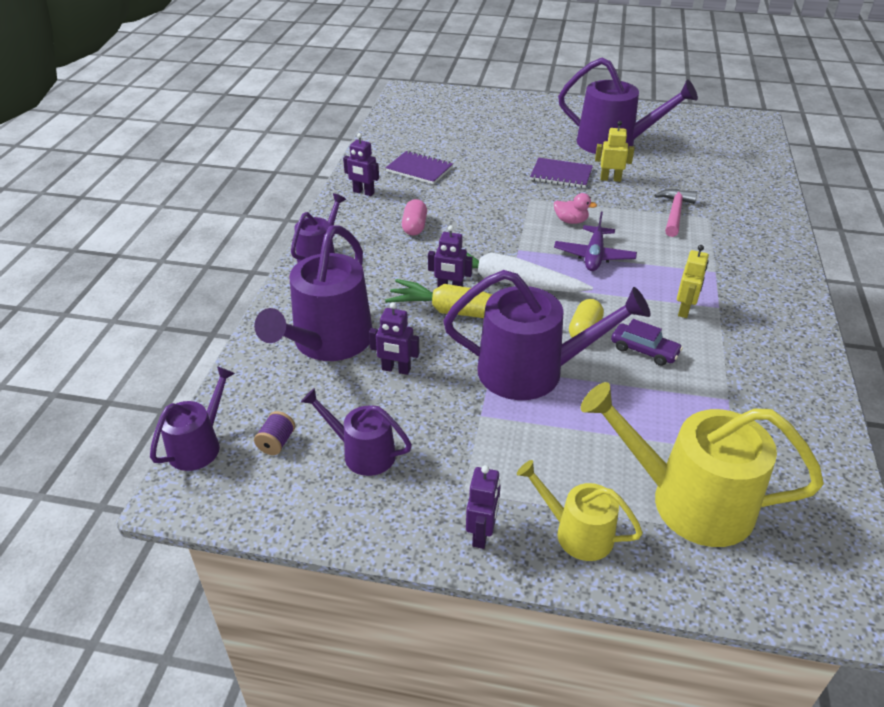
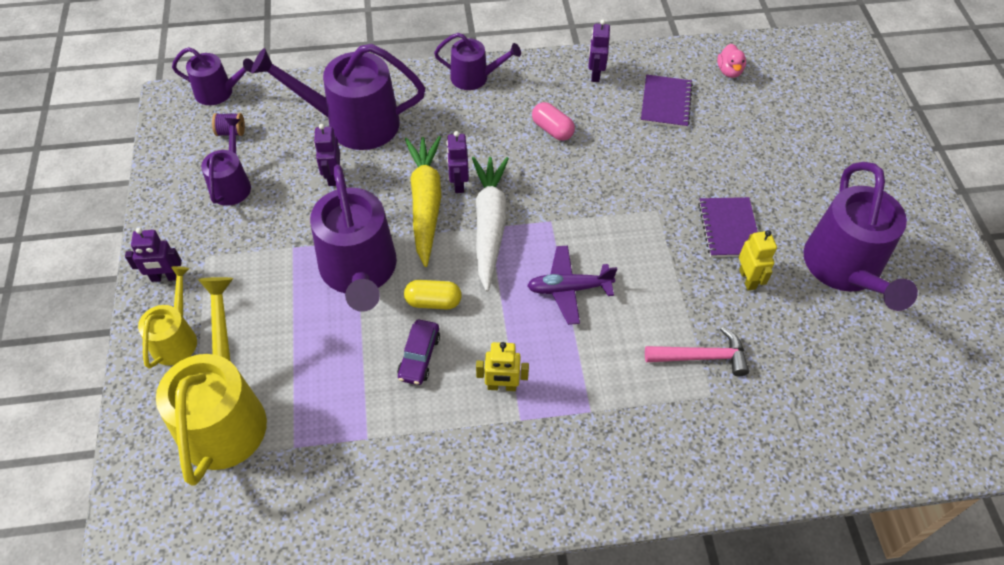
camera: 70 degrees right, 15 degrees up
pink capsule [402,199,427,236] -> pink capsule turned 60 degrees clockwise [532,102,575,141]
pink duck [554,193,597,224] -> pink duck moved to [717,44,746,78]

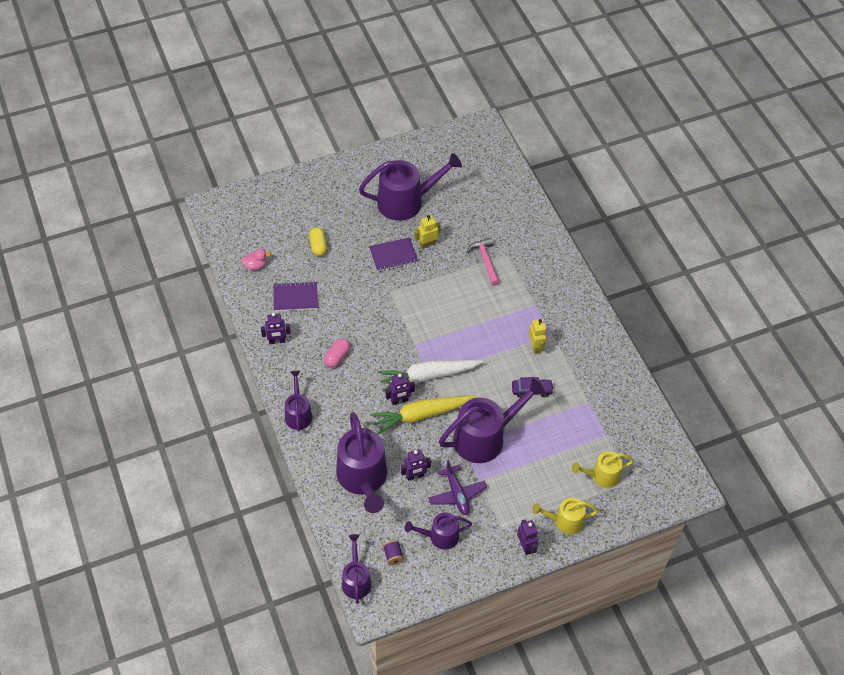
camera: 105 degrees left, 0 degrees up
yellow watering can [156,277,267,486] -> yellow watering can [572,451,634,488], size x0.55
yellow capsule [404,280,462,309] -> yellow capsule moved to [309,227,327,256]
purple plane [527,246,617,325] -> purple plane moved to [428,460,487,515]

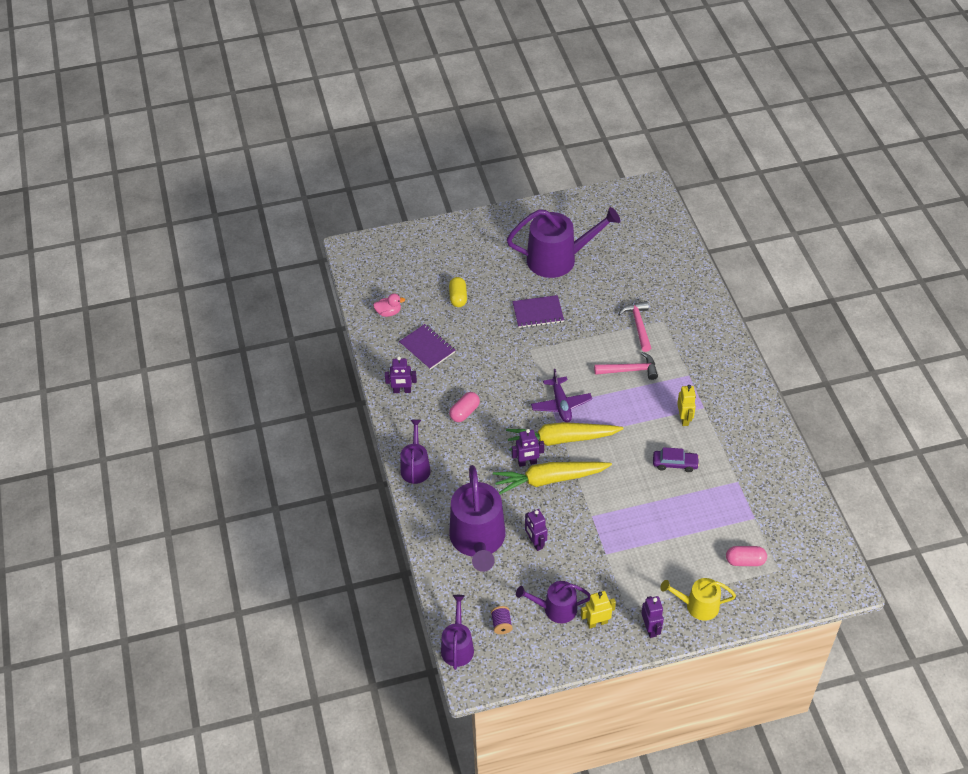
camera: 10 degrees right, 5 degrees down
purple notebook [273,281,318,311] -> purple notebook turned 45 degrees clockwise [399,324,455,370]
white carrot [378,360,483,392] -> yellow carrot [506,422,624,451]
purple robot [401,449,431,481] -> purple robot turned 75 degrees clockwise [525,509,548,551]
yellow robot [415,215,441,249] -> yellow robot moved to [581,591,616,628]
purple plane [428,460,487,515] -> purple plane moved to [531,369,592,422]
purple watering can [439,378,545,463] -> none
yellow watering can [572,451,634,488] -> pink capsule [726,546,767,566]
none -> pink hammer [594,352,658,380]

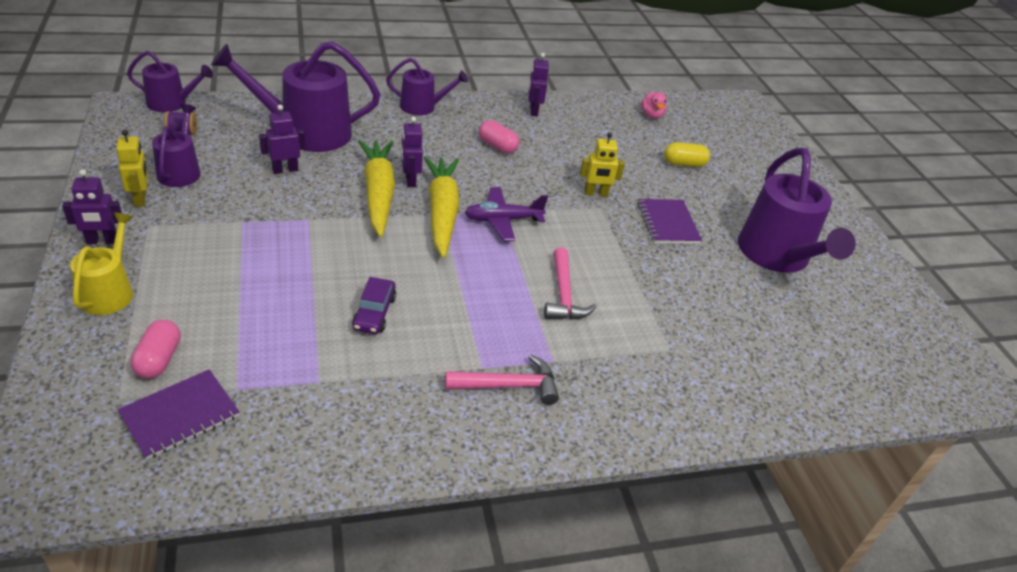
camera: 85 degrees right, 10 degrees down
purple notebook [399,324,455,370] -> purple notebook moved to [117,369,239,460]
pink hammer [618,301,651,352] -> pink hammer moved to [445,355,559,405]
yellow robot [677,385,696,426] -> yellow robot moved to [580,132,625,197]

